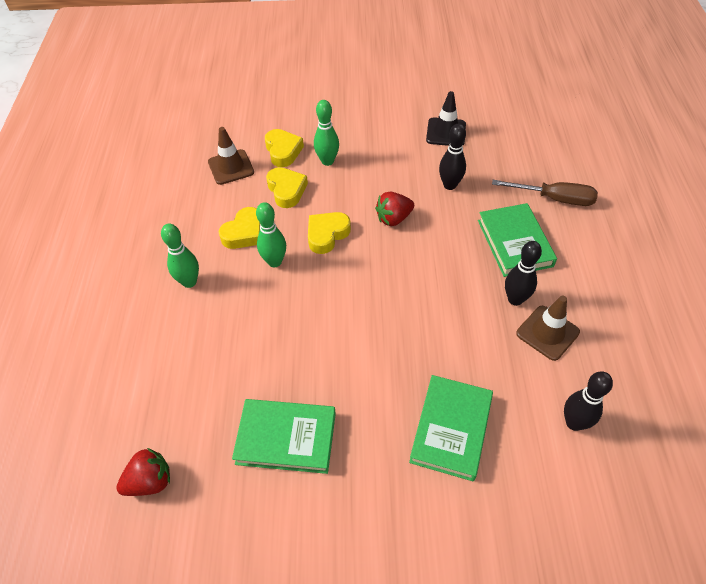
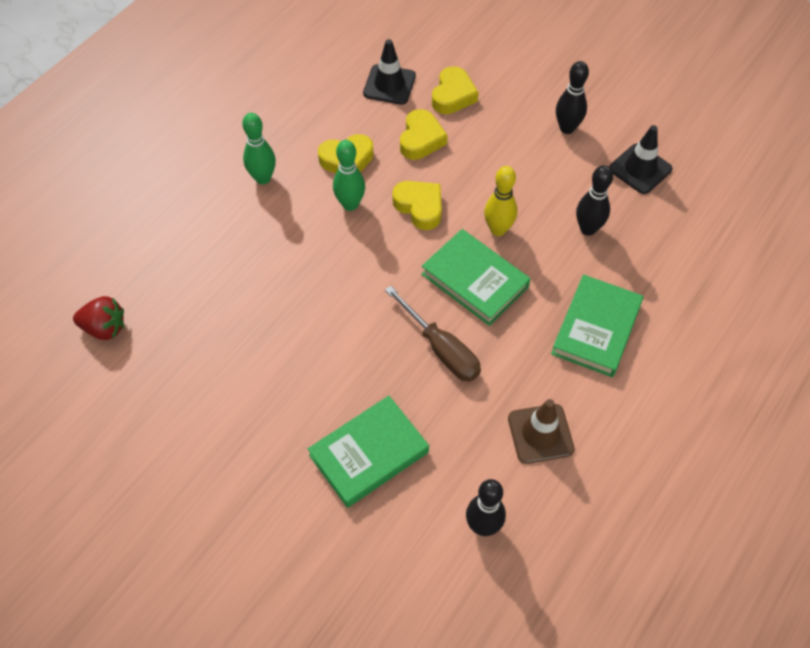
camera: 35 degrees right, 5 degrees up
brown traffic cone [208,127,254,185] -> black traffic cone [363,39,416,105]
green book [232,399,336,474] -> green book moved to [422,229,530,326]
yellow heart [308,212,351,254] -> yellow heart turned 60 degrees clockwise [392,181,442,230]
green bowling pin [314,100,339,166] -> none
red strawberry [375,192,414,226] -> yellow bowling pin [484,166,517,236]
brown screwdriver [492,180,598,206] -> brown screwdriver moved to [385,286,481,382]
black bowling pin [505,241,542,306] -> black bowling pin moved to [556,61,589,134]

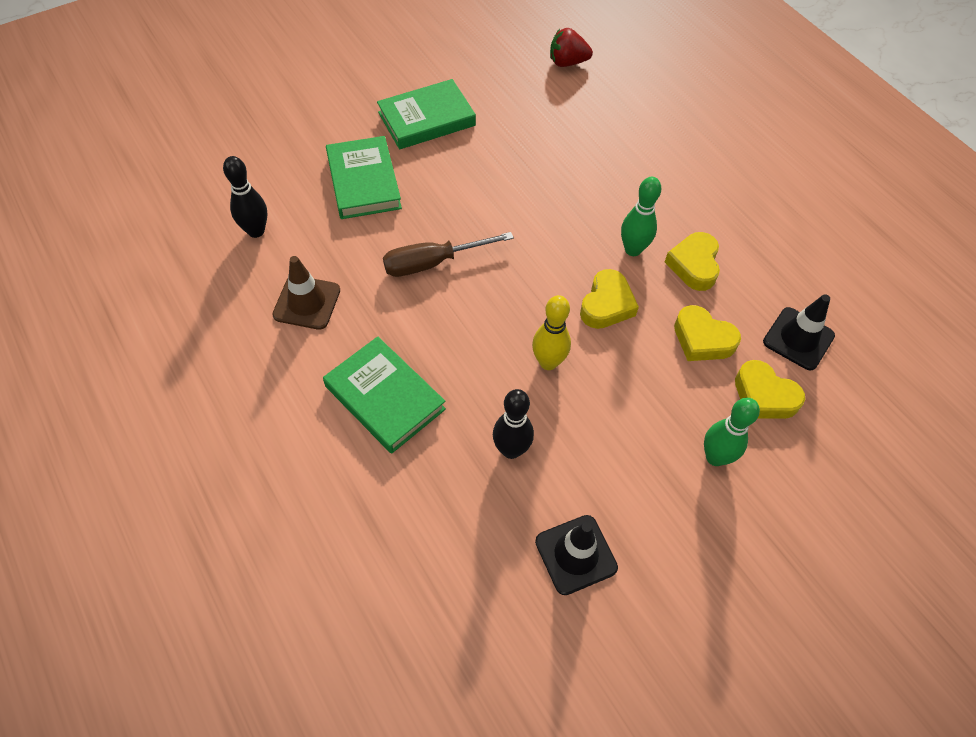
camera: 110 degrees right, 0 degrees up
red strawberry [73,296,124,340] -> red strawberry turned 60 degrees clockwise [550,28,593,67]
green bowling pin [242,113,276,184] -> green bowling pin moved to [704,398,760,466]
yellow heart [392,181,442,230] -> yellow heart turned 45 degrees counterclockwise [580,269,639,329]
green book [422,229,530,326] -> green book moved to [377,79,476,149]
black bowling pin [556,61,589,134] -> none

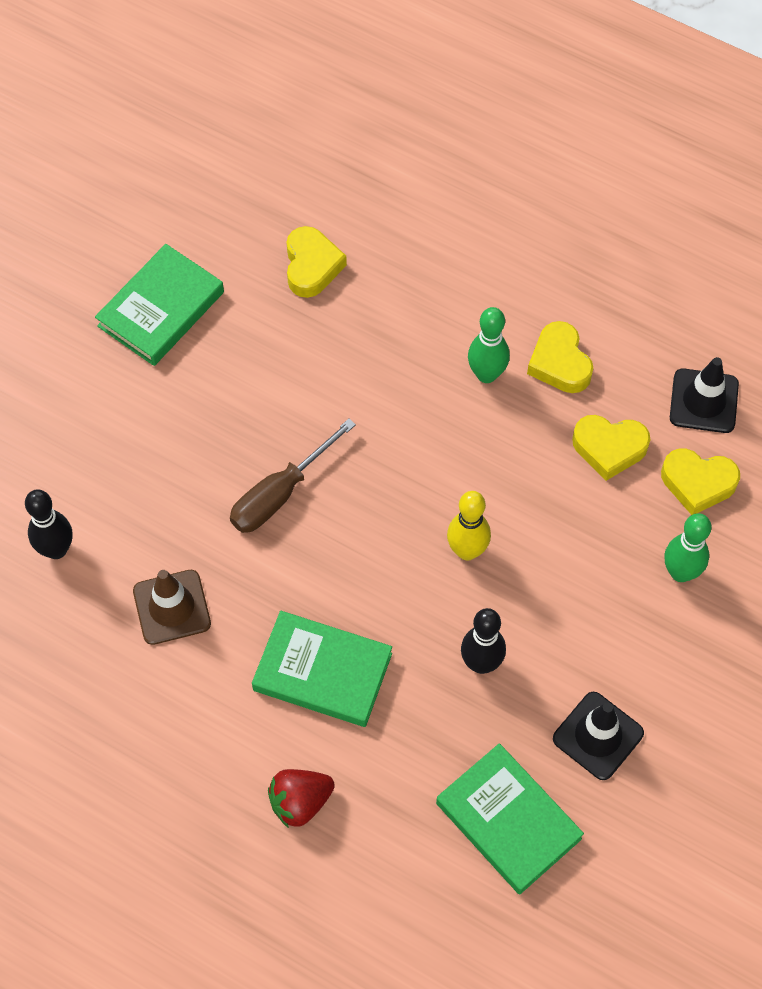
camera: 25 degrees left, 5 degrees up
green book [326,136,402,219] -> green book moved to [436,743,584,894]
red strawberry [550,28,593,67] -> red strawberry moved to [268,769,335,828]
yellow heart [580,269,639,329] -> yellow heart moved to [287,226,347,298]

